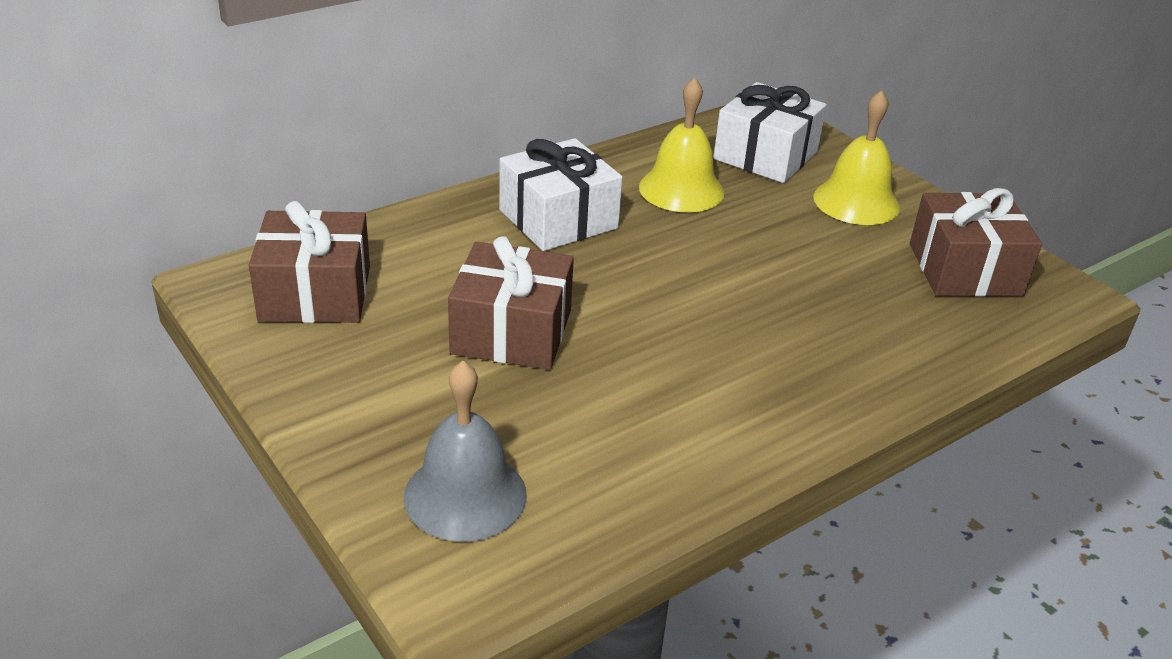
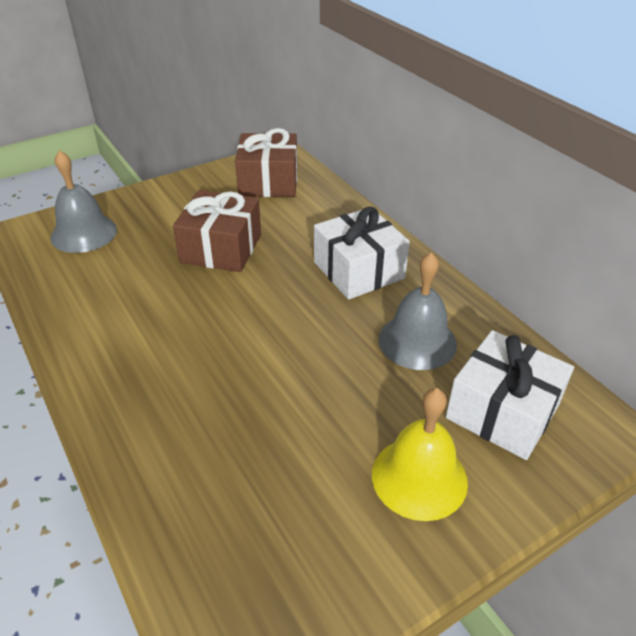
camera: 95 degrees right, 5 degrees up
yellow bell [639,77,724,212] -> grey bell [379,252,457,370]
brown gift [910,188,1042,297] -> none

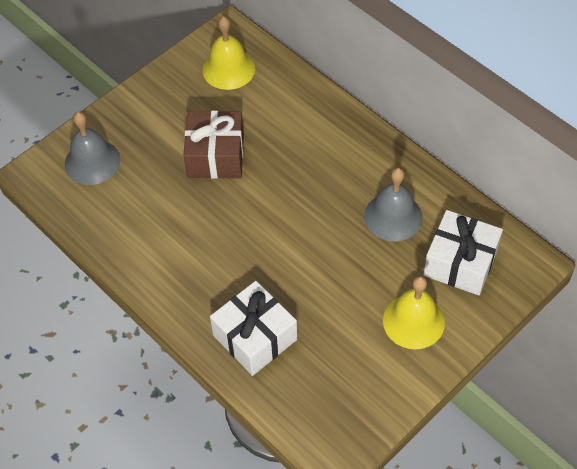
camera: 10 degrees left, 15 degrees up
brown gift [235,128,297,197] -> yellow bell [203,16,255,90]
white gift [314,207,410,300] -> white gift moved to [210,281,297,376]

